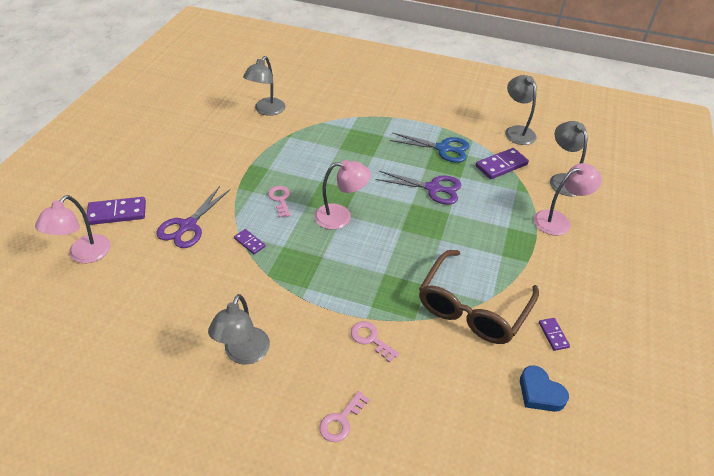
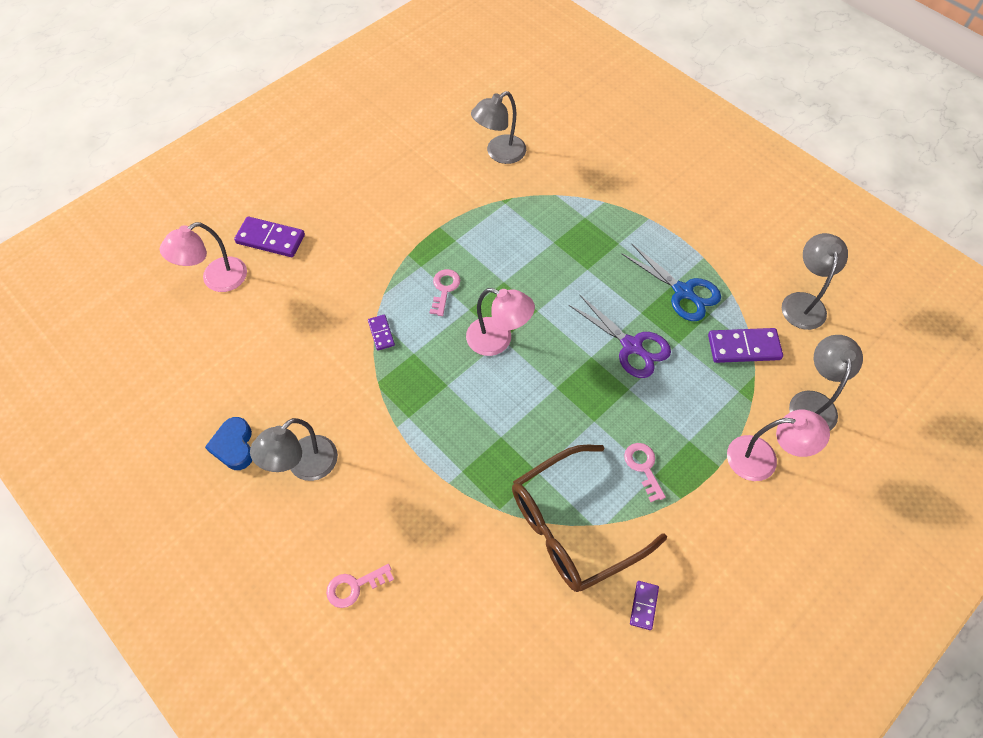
camera: 30 degrees right, 15 degrees up
purple scissors [156,186,230,248] -> none
pink key [351,321,399,363] -> pink key moved to [624,443,666,502]
blue heart [520,365,569,412] -> blue heart moved to [205,417,252,470]

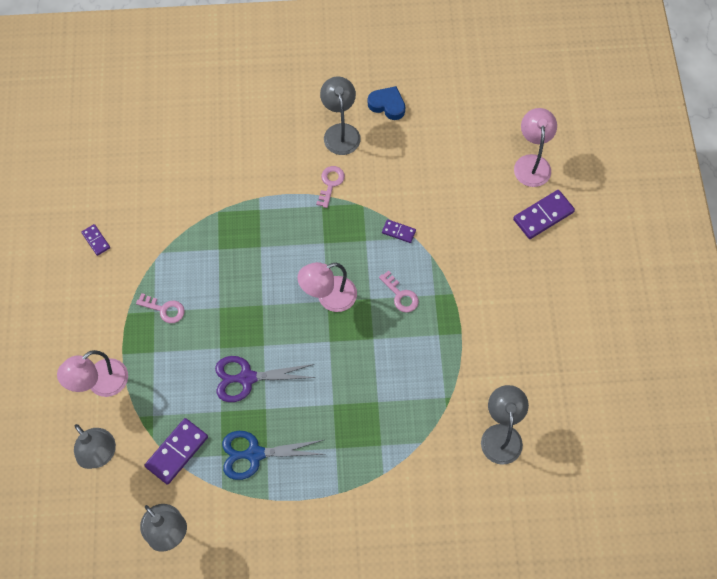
camera: 130 degrees right, 5 degrees up
pink key [326,564,394,608] -> pink key moved to [316,166,345,208]
brown glasses [512,445,667,592] -> none

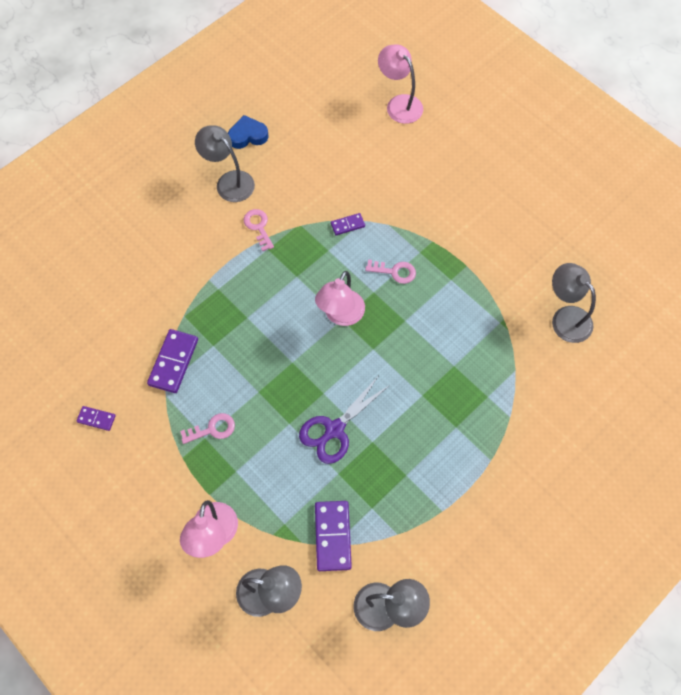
camera: 40 degrees left, 0 degrees up
blue scissors [222,431,325,480] -> none
purple domino [513,190,575,239] -> purple domino moved to [147,329,198,393]

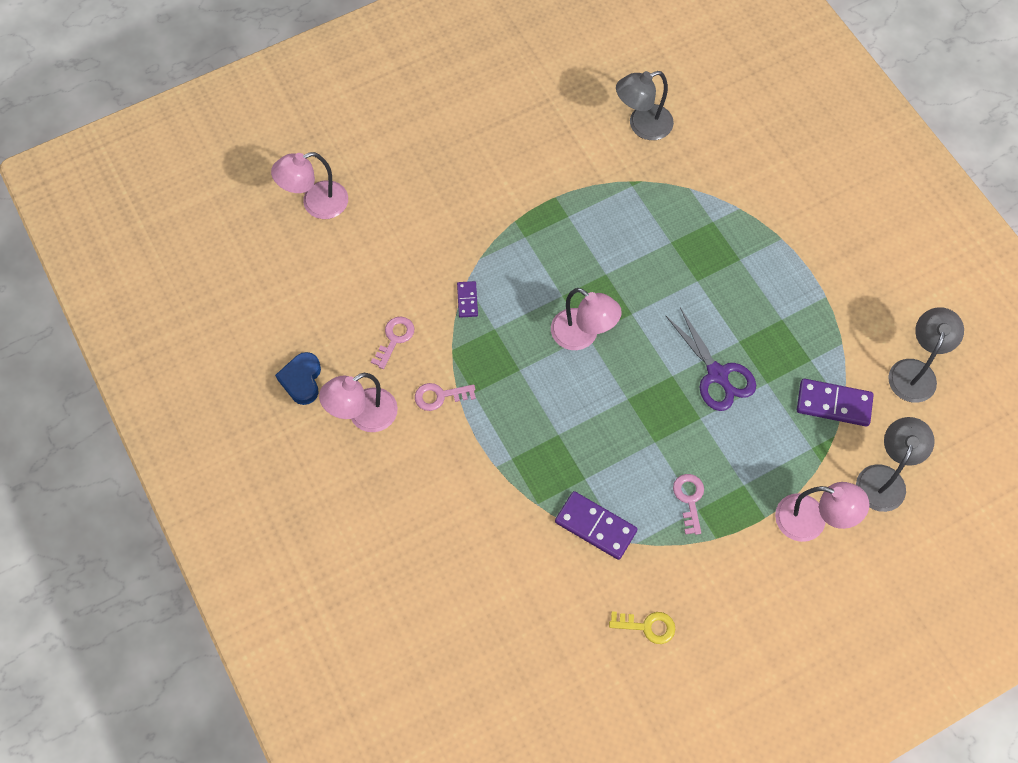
camera: 75 degrees left, 0 degrees up
purple domino [77,406,116,431] -> yellow key [609,611,675,644]
grey lamp [195,125,255,202] -> pink lamp [319,373,398,432]
pink key [365,259,416,284] -> pink key moved to [371,317,414,369]

